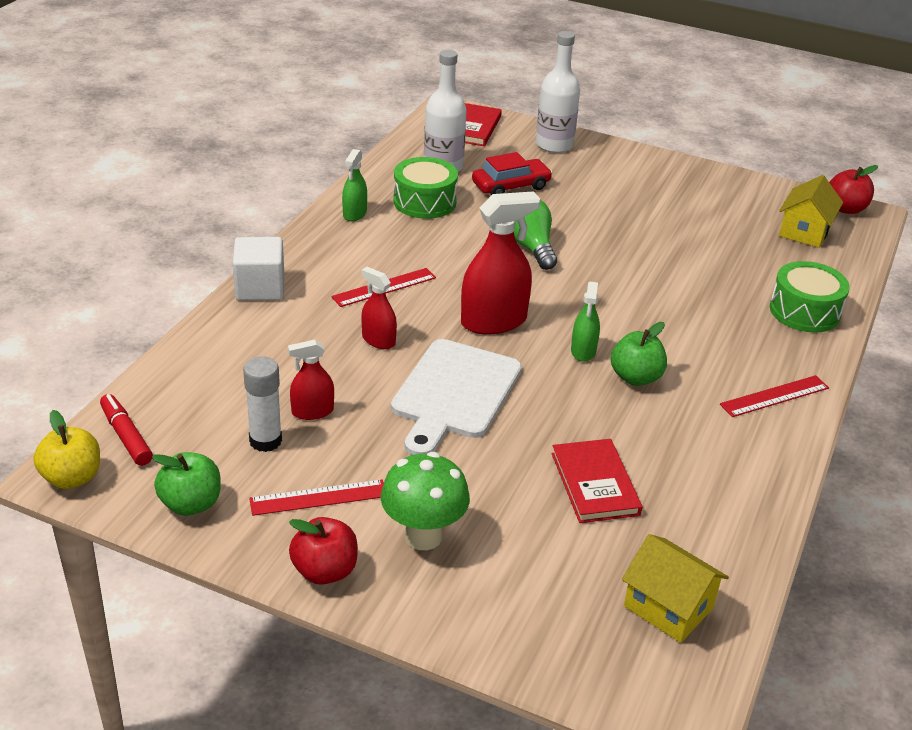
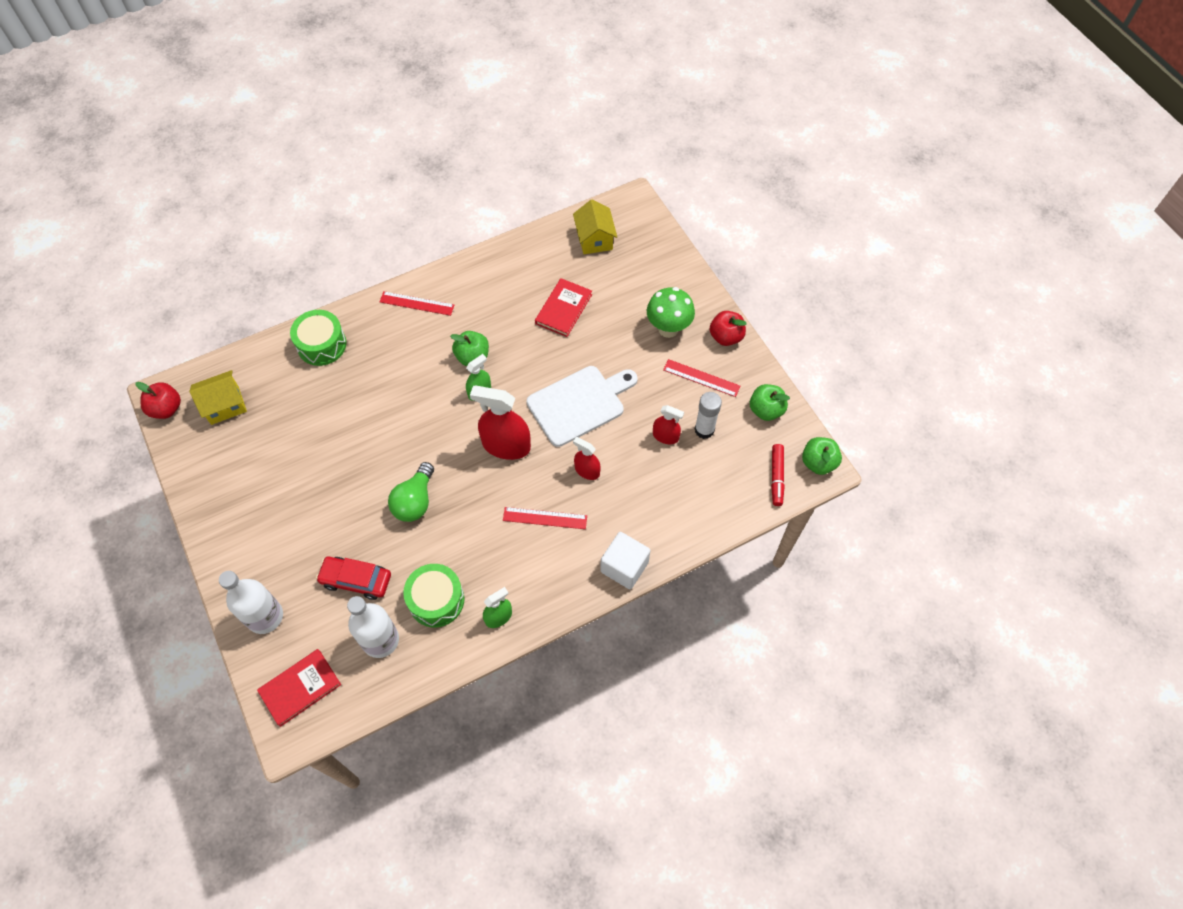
camera: 140 degrees left, 25 degrees up
yellow apple [33,410,100,489] -> green apple [802,437,842,475]
red spray bottle [361,267,397,349] -> red spray bottle turned 135 degrees clockwise [573,437,601,480]

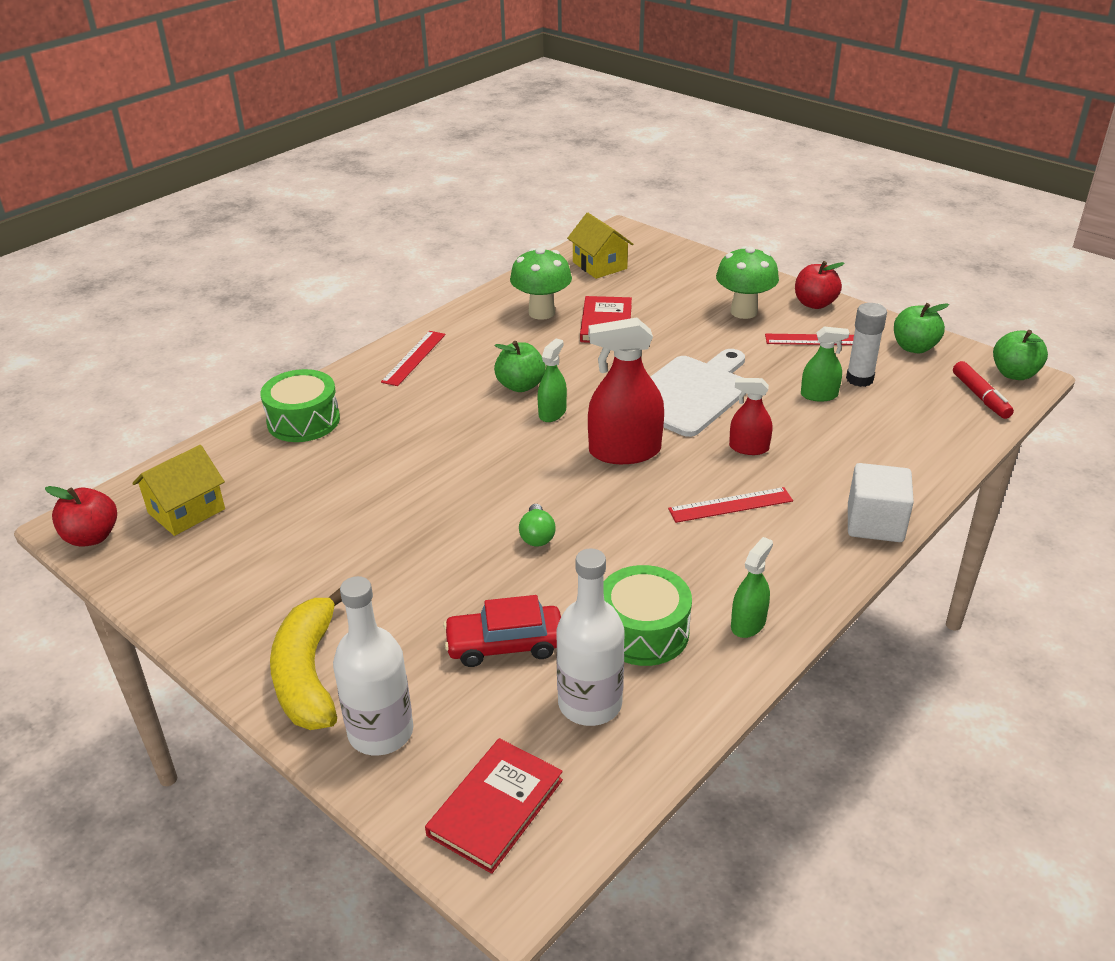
camera: 20 degrees left, 25 degrees down
red ruler [380,291,454,316] -> red ruler turned 60 degrees counterclockwise [381,331,445,386]
green light bulb [388,462,434,522] -> green light bulb [519,504,556,547], size x0.60
red spray bottle [653,405,684,444] -> green spray bottle [801,327,849,402]
none -> yellow banana [270,588,342,730]
none -> green mushroom [510,247,572,320]

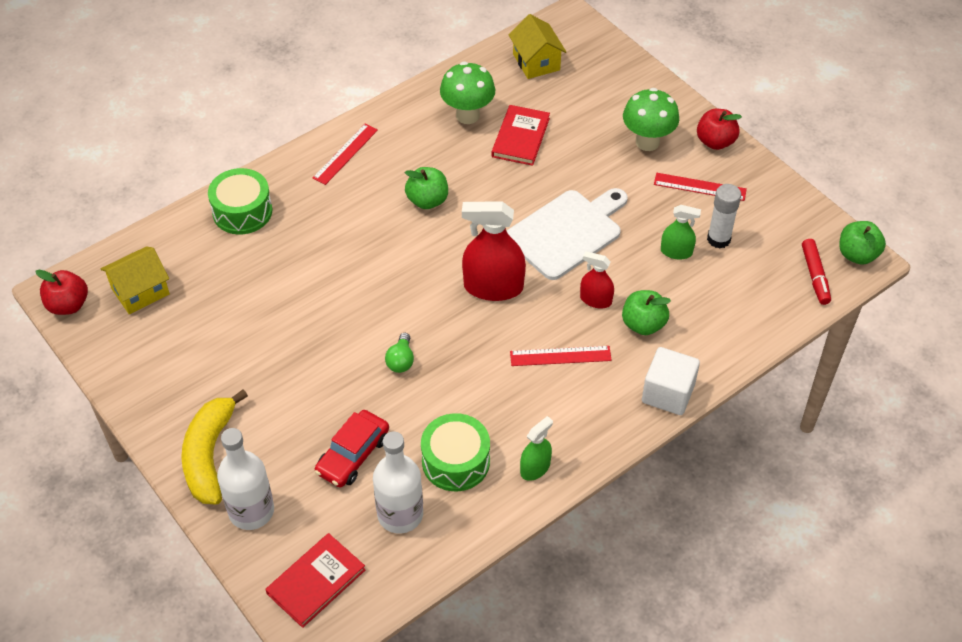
camera: 10 degrees right, 15 degrees up
red car [443,595,561,667] -> red car turned 60 degrees counterclockwise [315,410,389,487]
green spray bottle [537,339,567,422] -> none
green apple [894,303,949,353] -> green apple moved to [622,290,671,335]

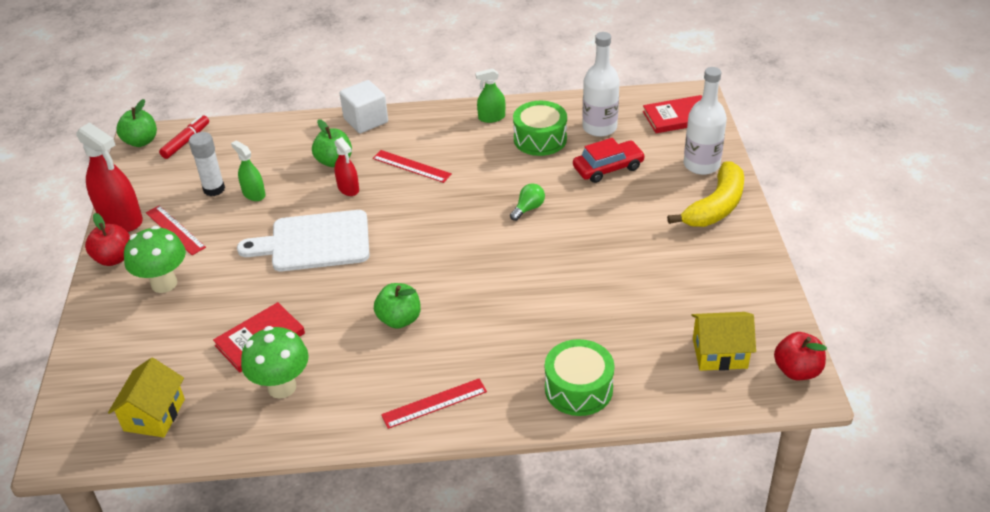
camera: 145 degrees left, 10 degrees down
red spray bottle [462,201,526,301] -> red spray bottle moved to [76,122,143,232]

